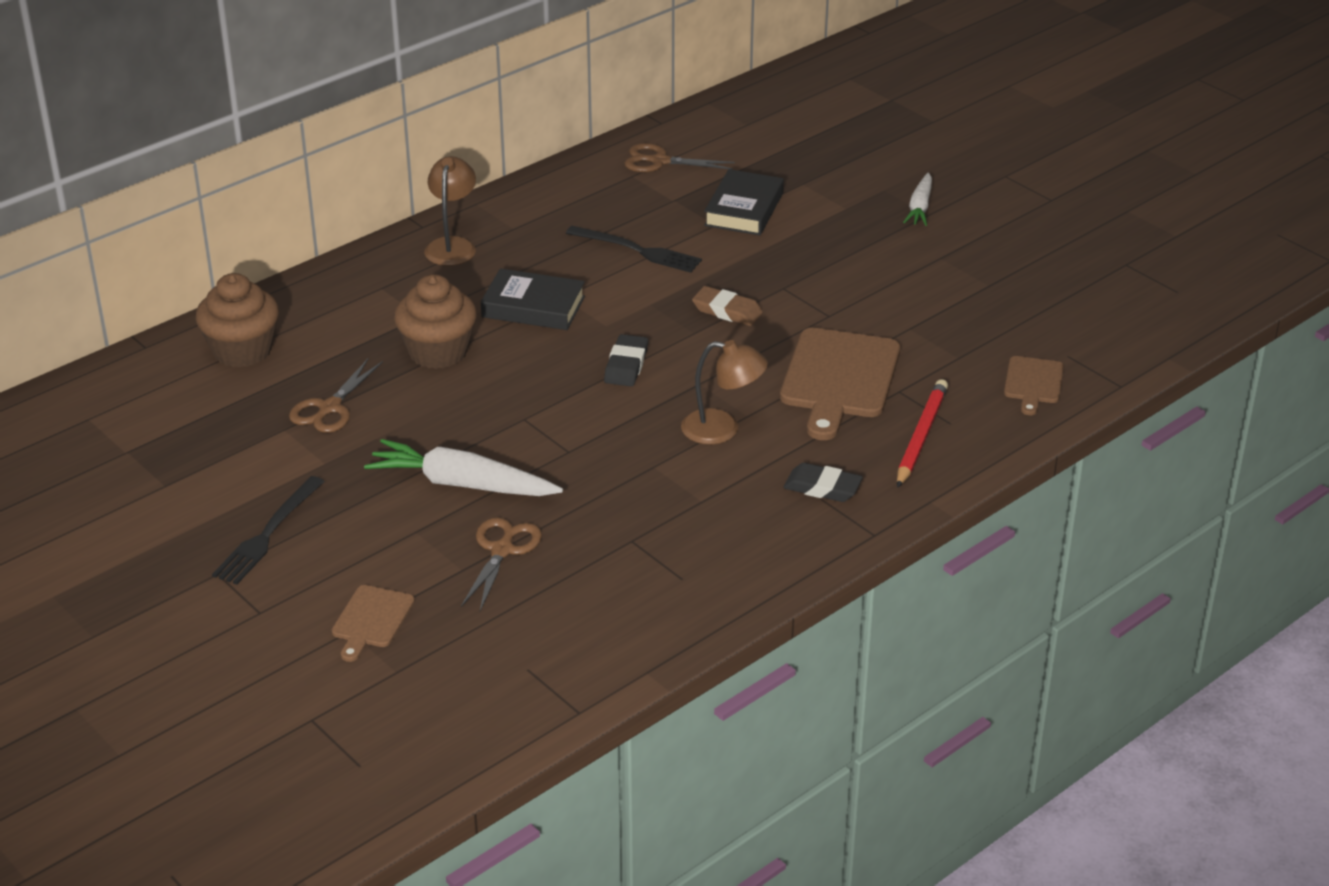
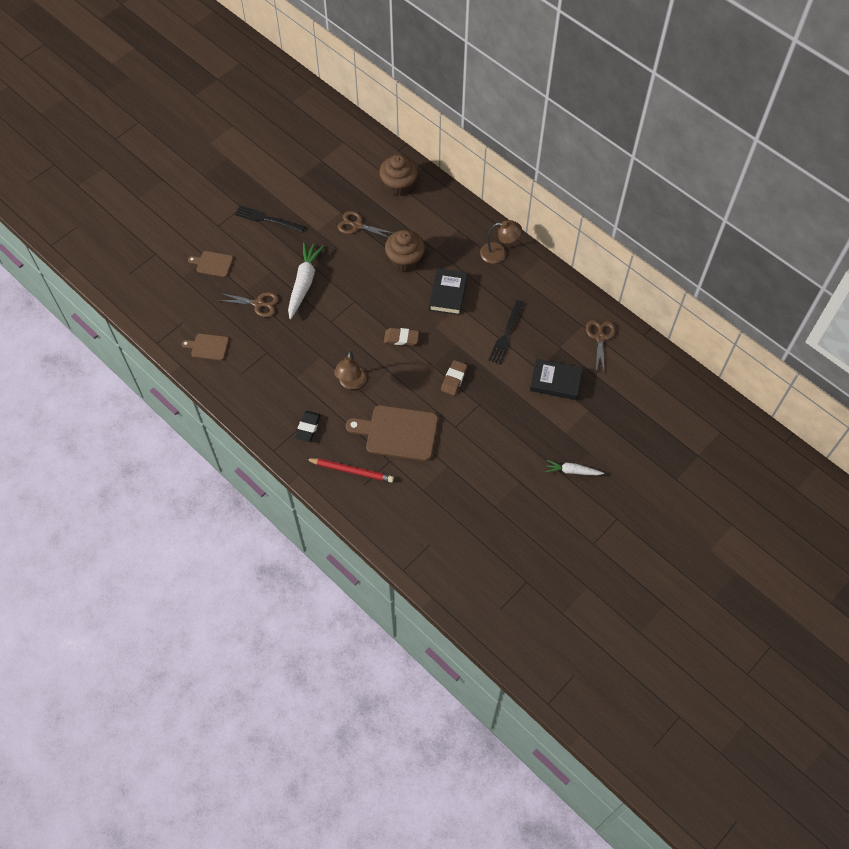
camera: 85 degrees right, 25 degrees up
black eraser [604,334,648,386] -> brown eraser [384,328,419,346]
brown cutting board [1004,356,1064,415] -> brown cutting board moved to [181,334,229,360]

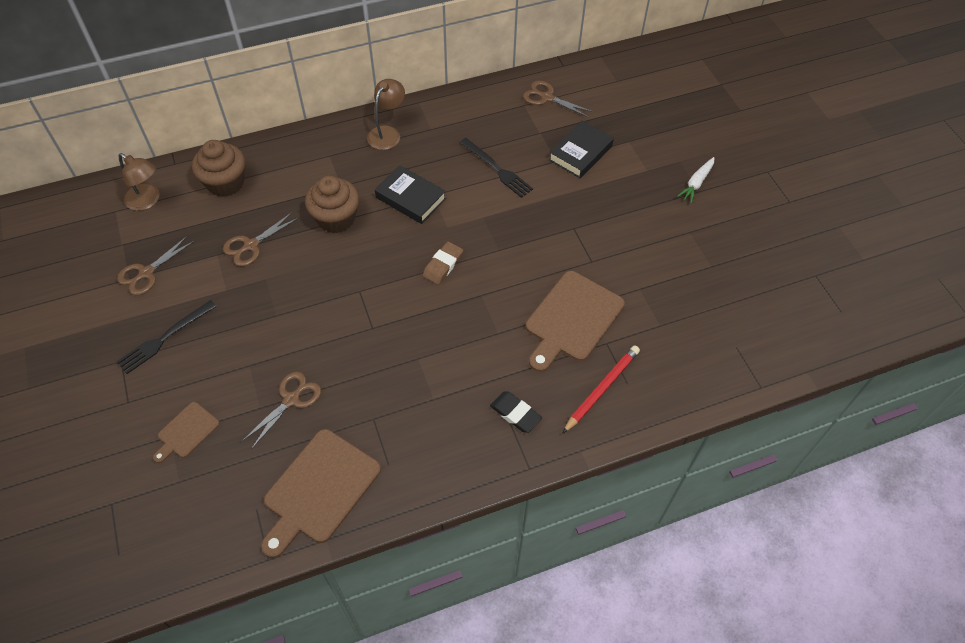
camera: 65 degrees left, 5 degrees down
brown cutting board [181,334,229,360] -> brown cutting board [261,429,381,558], size x1.90
white carrot [288,242,324,319] -> none
brown lamp [334,351,367,389] -> brown lamp moved to [118,153,160,211]
brown eraser [441,360,468,395] -> none
none -> brown scissors [117,235,194,295]

